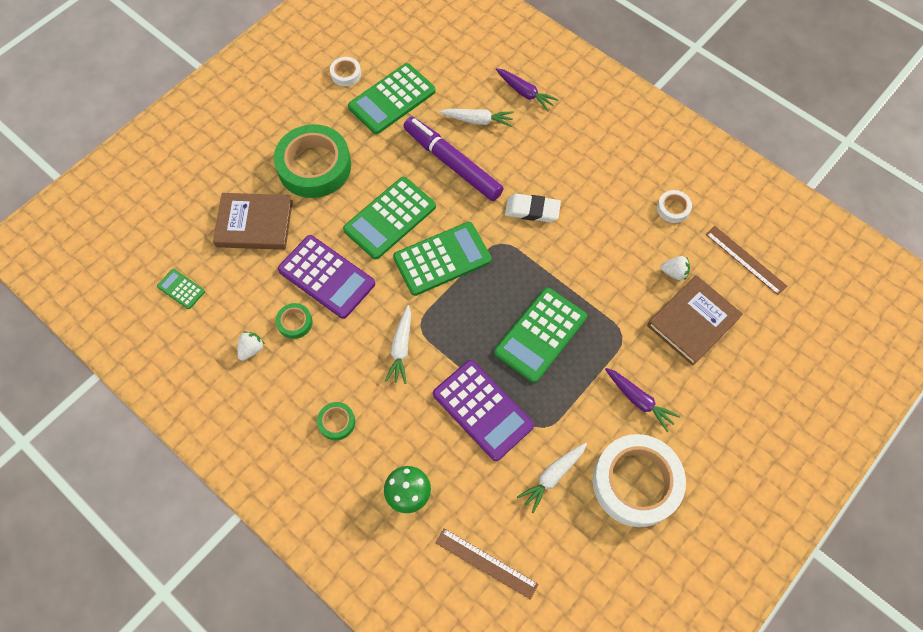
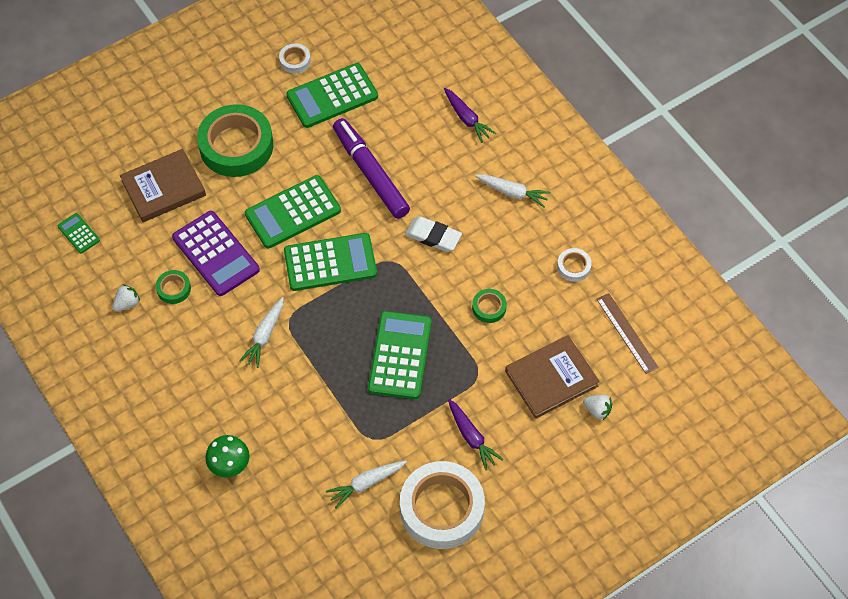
camera: 15 degrees right, 5 degrees down
brown book [213,193,293,250] -> brown book turned 45 degrees counterclockwise [120,149,206,222]
green tape [317,402,355,440] -> green tape moved to [472,289,507,323]
purple calculator [433,360,534,461] -> none
brown ruler [435,528,538,600] -> none
white carrot [440,109,514,127] -> white carrot moved to [475,174,551,207]
green calculator [494,287,587,383] -> green calculator turned 135 degrees clockwise [368,311,432,399]
white strawberry [660,256,690,281] -> white strawberry moved to [583,394,612,420]

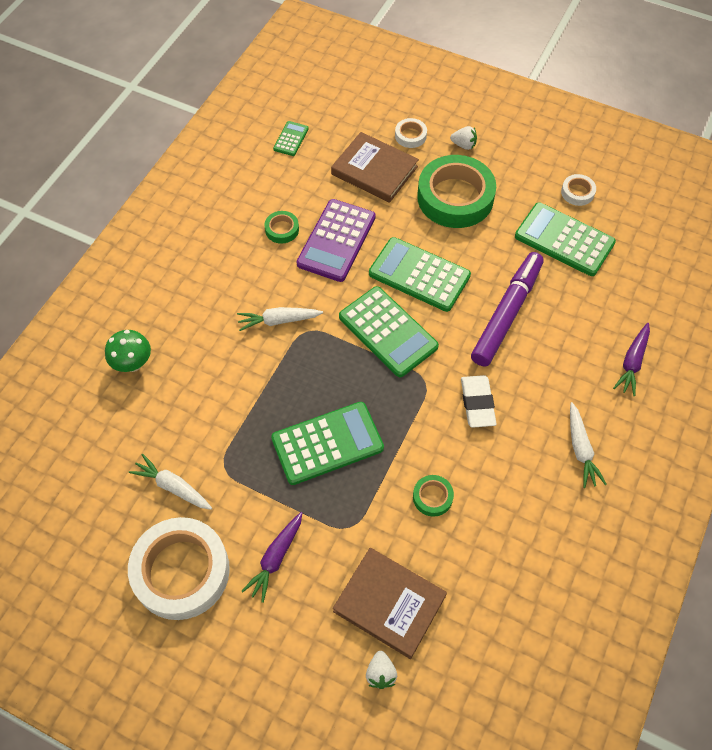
camera: 60 degrees right, 0 degrees up
white strawberry [113,284,140,311] -> white strawberry moved to [450,126,477,150]
white tape [557,248,592,282] -> white tape moved to [395,118,427,148]
brown ruler [596,293,659,374] -> none

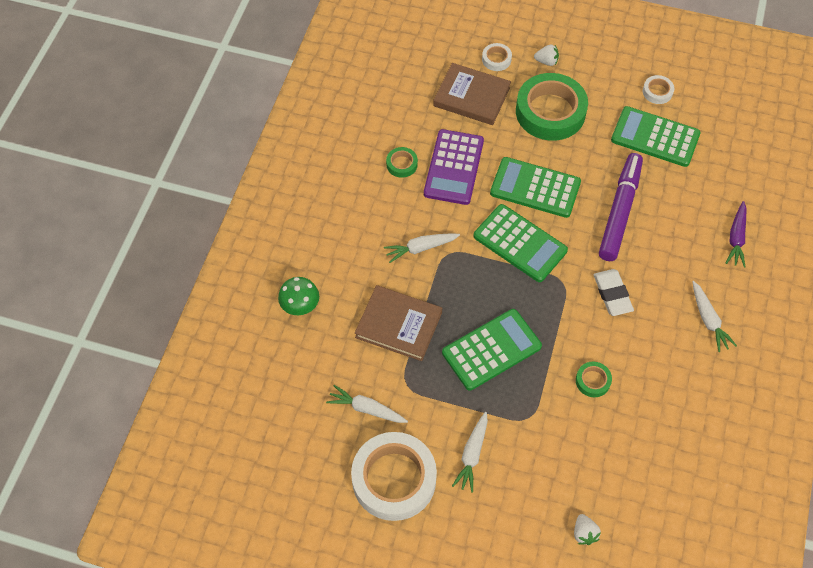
camera: 10 degrees left, 0 degrees up
purple carrot [242,512,302,603] -> white carrot [452,412,488,493]
green calculator [273,121,309,156] -> none
brown book [333,548,447,659] -> brown book moved to [355,285,442,361]

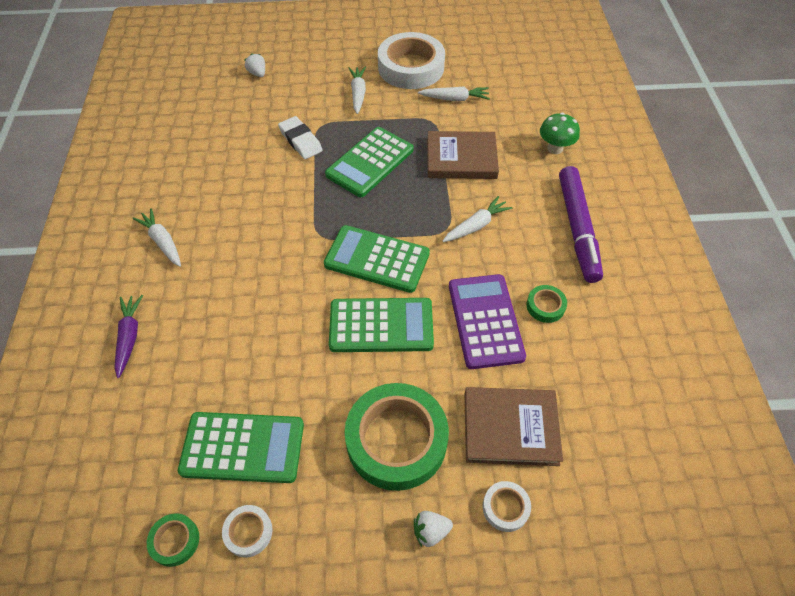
camera: 160 degrees right, 5 degrees down
green tape [576,362,612,397] -> green tape moved to [147,513,199,567]
white eraser [593,269,634,316] -> white eraser moved to [278,116,323,159]
purple marker [599,153,643,261] -> purple marker moved to [559,166,603,283]

